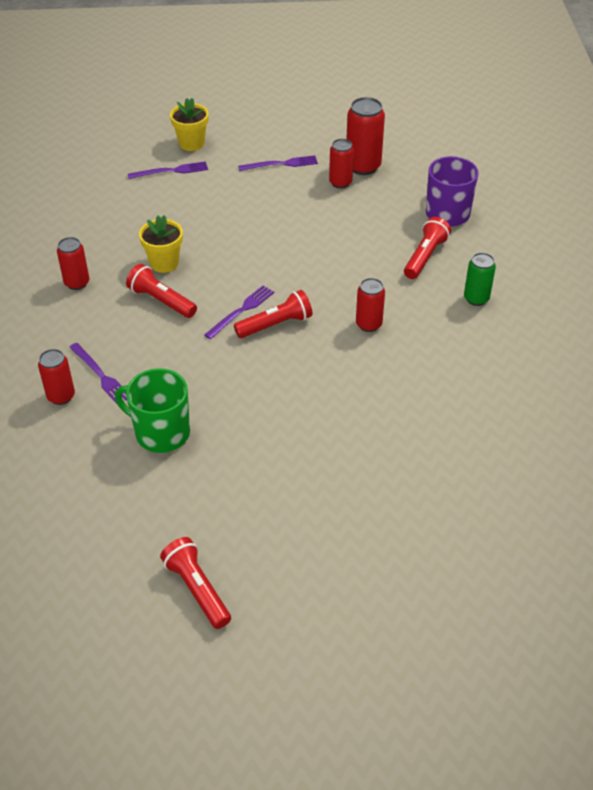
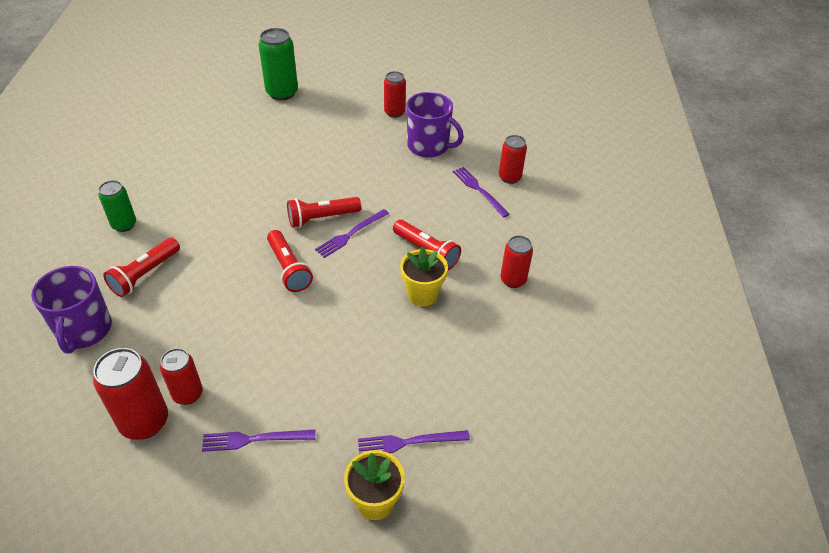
camera: 175 degrees left, 0 degrees up
green mug [115,368,190,453] -> purple mug [407,92,464,158]
red flashlight [160,537,231,629] -> red flashlight moved to [267,230,313,292]
red can [356,278,385,332] -> red can moved to [384,71,406,118]
none -> green can [258,28,298,101]

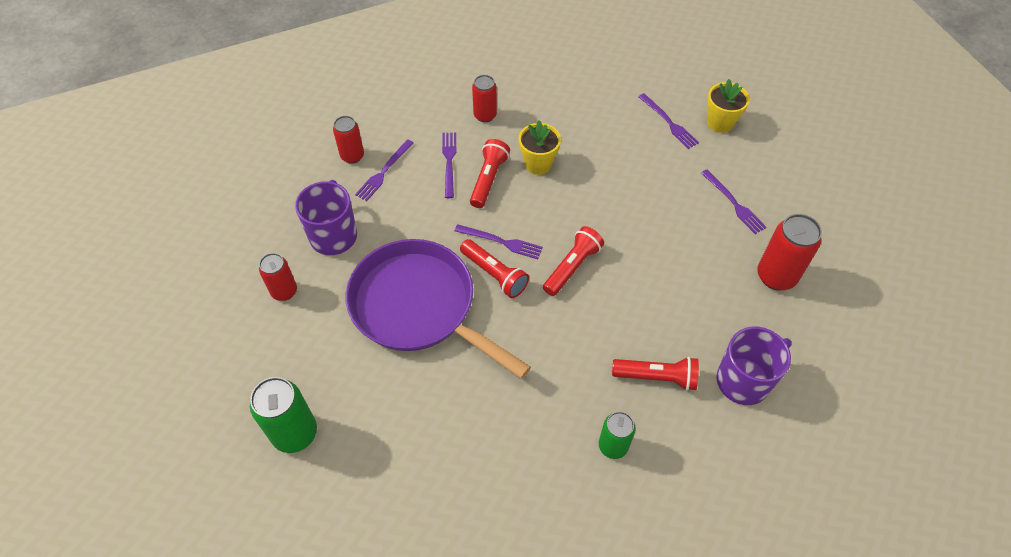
camera: 115 degrees left, 10 degrees up
red can [160,348,203,405] -> none
none -> purple pan [346,239,531,379]
none -> purple fork [442,133,456,198]

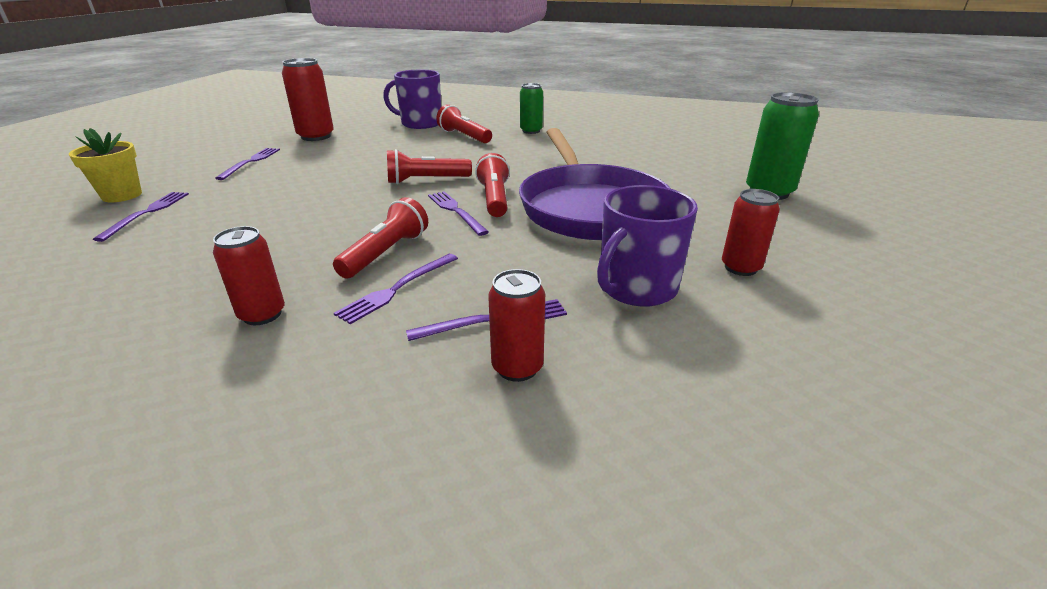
camera: 140 degrees left, 25 degrees down
red flashlight [470,139,510,208] -> red flashlight turned 150 degrees clockwise [333,197,428,279]
yellow flower pot [519,120,561,175] -> none

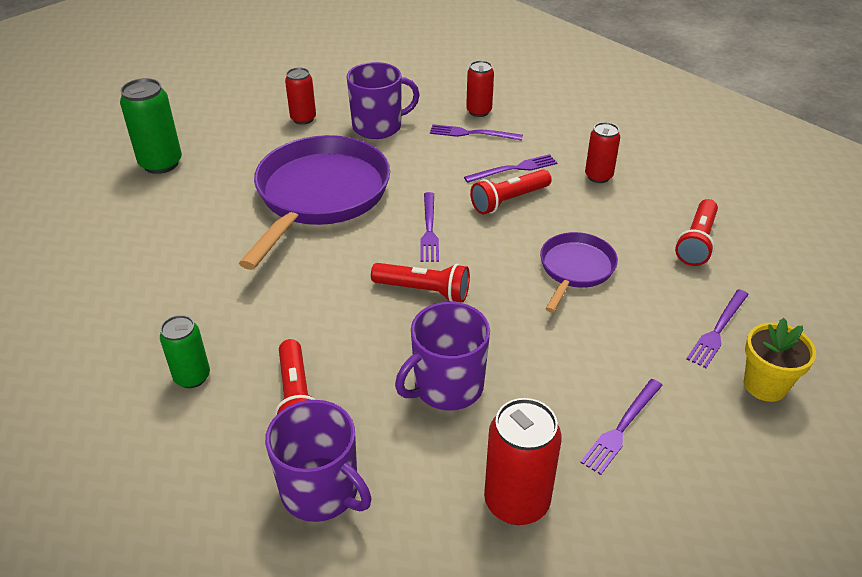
camera: 150 degrees left, 10 degrees up
red flashlight [475,153,510,217] -> red flashlight moved to [675,199,718,266]
none -> purple mug [395,302,490,411]
none -> purple pan [540,232,618,313]

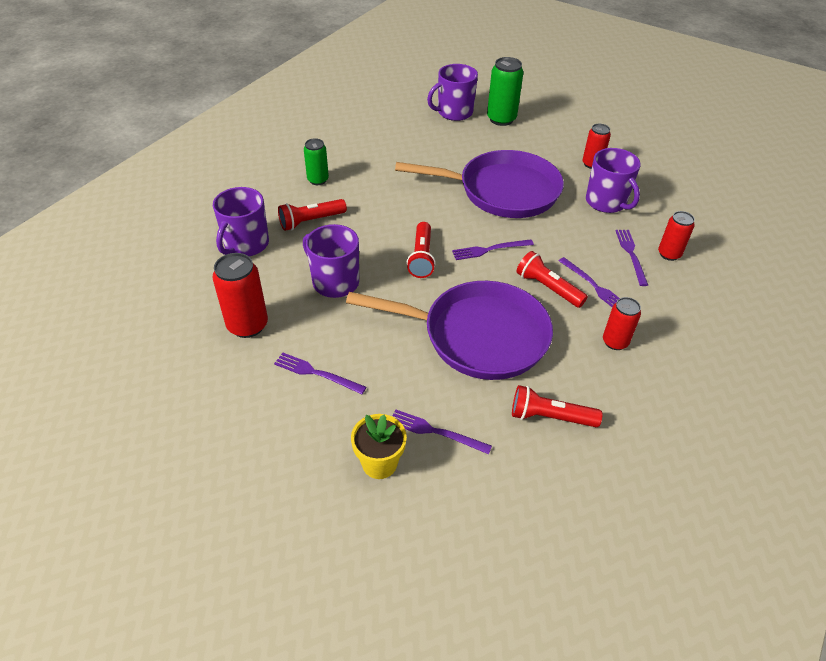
camera: 75 degrees right, 5 degrees up
purple pan [540,232,618,313] -> purple pan [346,281,553,380], size x1.95
none -> purple mug [427,64,478,121]

